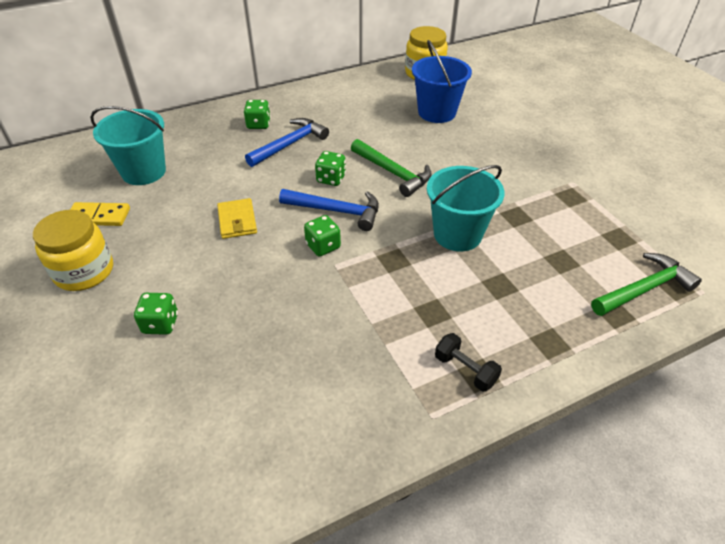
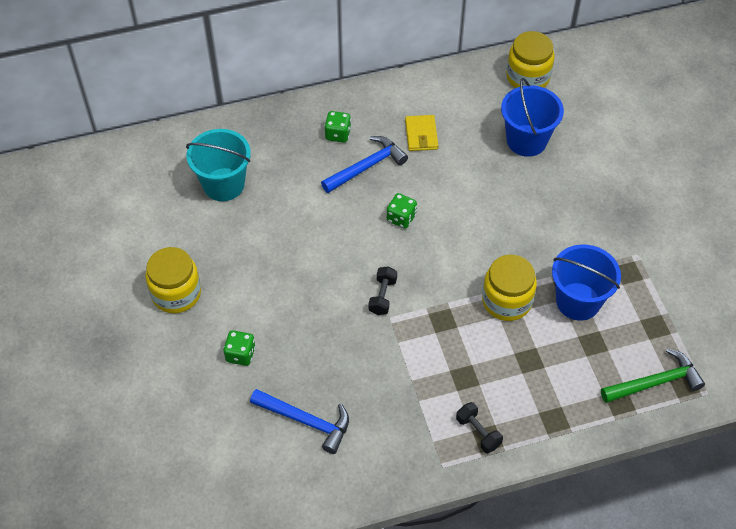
camera: 10 degrees right, 10 degrees up
yellow domino [70,202,130,226] -> none
yellow wallet [217,198,257,239] -> yellow wallet moved to [405,115,438,151]
blue hammer [279,189,379,231] -> blue hammer moved to [250,389,349,454]
green dice [304,215,341,257] -> black dumbbell [368,267,397,315]
green hammer [351,139,432,197] -> none
turquoise bucket [427,165,504,251] -> yellow jar [482,255,537,321]
none -> blue bucket [552,245,621,321]

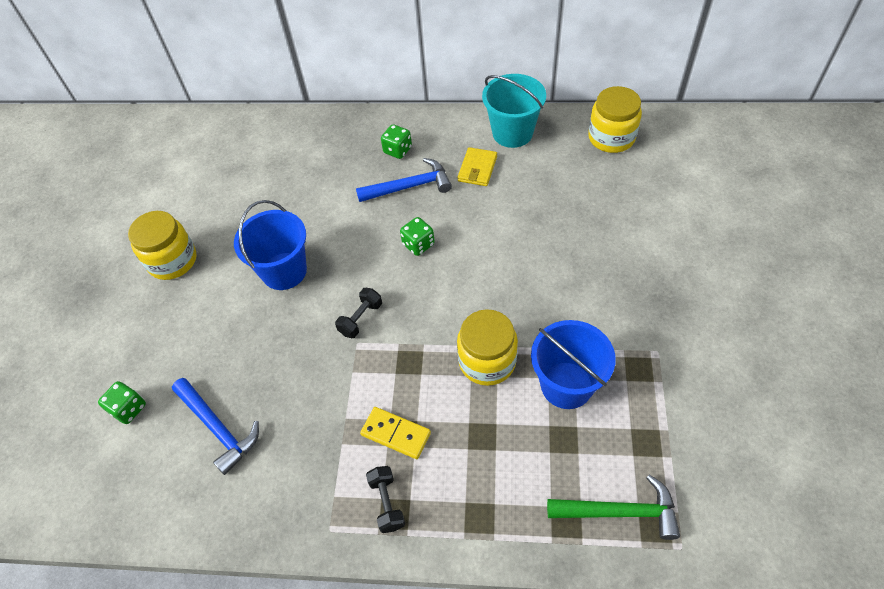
camera: 25 degrees right, 0 degrees up
turquoise bucket [186,129,251,201] -> turquoise bucket moved to [482,74,546,148]
green dice [223,330,256,366] -> green dice moved to [98,381,146,424]
blue bucket [501,78,564,157] -> blue bucket moved to [234,200,307,290]
none -> yellow domino [360,407,431,459]

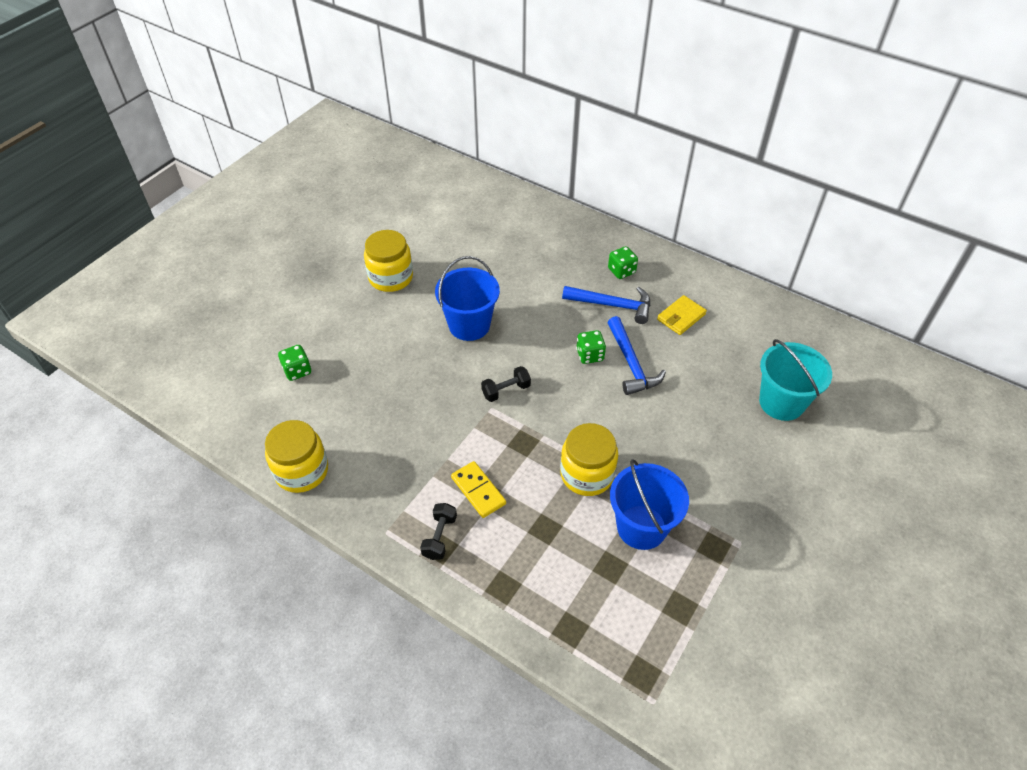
camera: 25 degrees right, 5 degrees down
blue hammer [172,378,259,475] -> blue hammer moved to [607,316,666,395]
turquoise bucket [482,74,546,148] -> turquoise bucket moved to [759,339,832,421]
green hammer [547,475,680,540] -> none
yellow jar [588,86,642,153] -> yellow jar moved to [265,420,328,493]

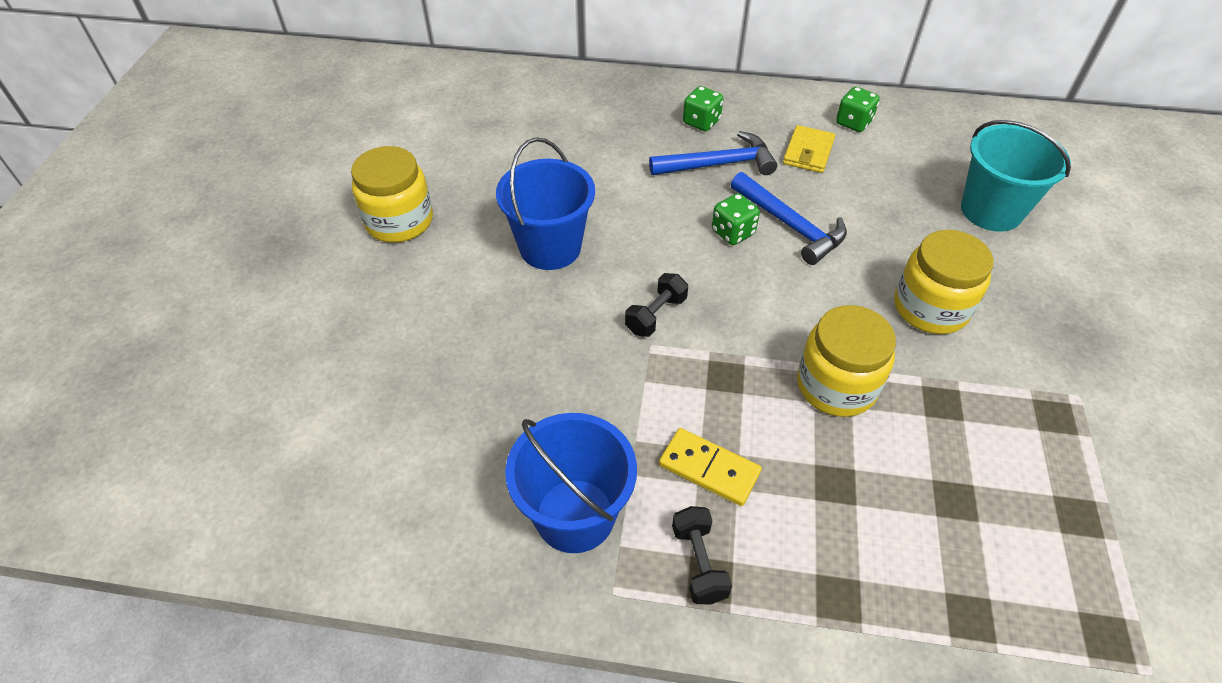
camera: 25 degrees left, 0 degrees up
yellow jar [265,420,328,493] -> yellow jar moved to [894,230,994,334]
green dice [278,345,311,381] -> green dice moved to [836,87,880,132]
blue bucket [610,459,689,550] -> blue bucket moved to [505,413,637,553]

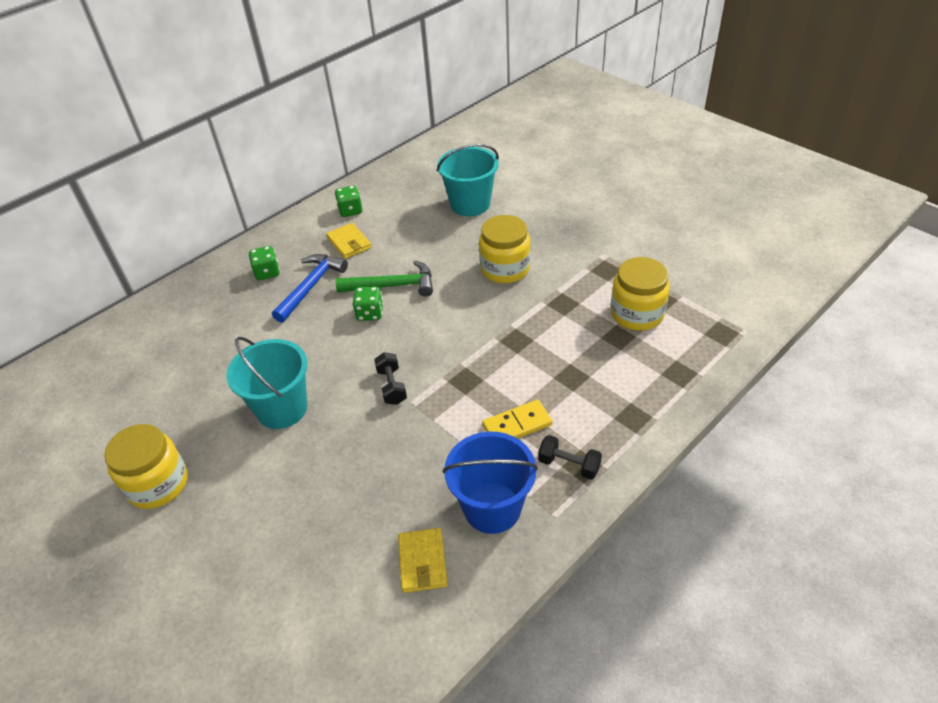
camera: 50 degrees left, 5 degrees down
blue bucket [496,137,595,270] -> turquoise bucket [227,337,308,429]
blue hammer [731,172,847,265] -> green hammer [336,260,433,297]
yellow jar [797,305,896,417] -> yellow jar moved to [610,257,670,331]
none -> yellow wallet [398,528,448,593]

